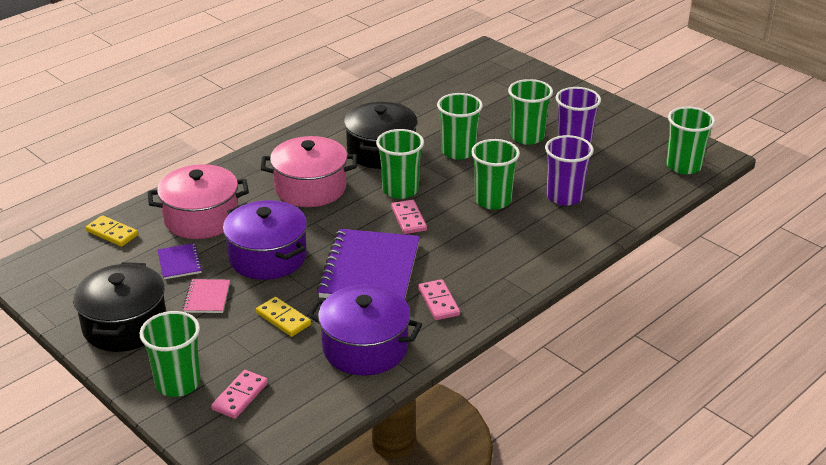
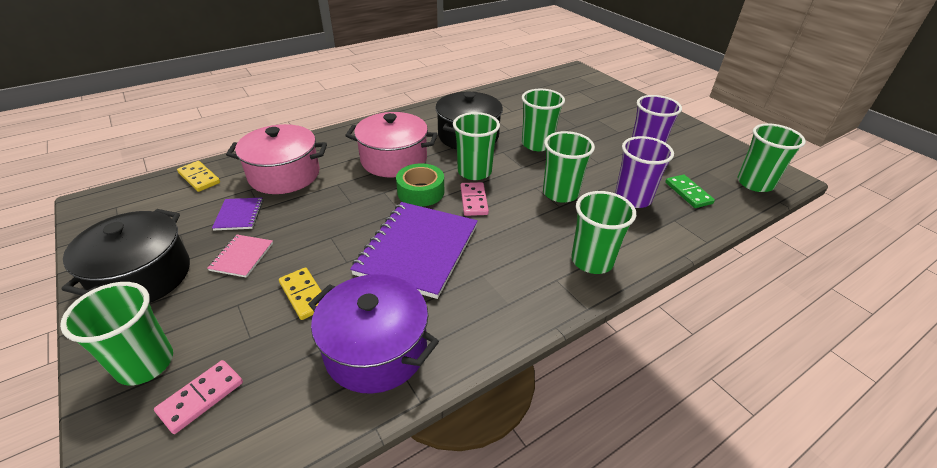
camera: 10 degrees right, 5 degrees up
purple pot [223,200,307,280] -> none
pink domino [418,279,460,320] -> none
green cup [508,79,553,145] -> green cup moved to [571,191,636,274]
none -> green tape [396,163,444,207]
none -> green domino [665,175,715,208]

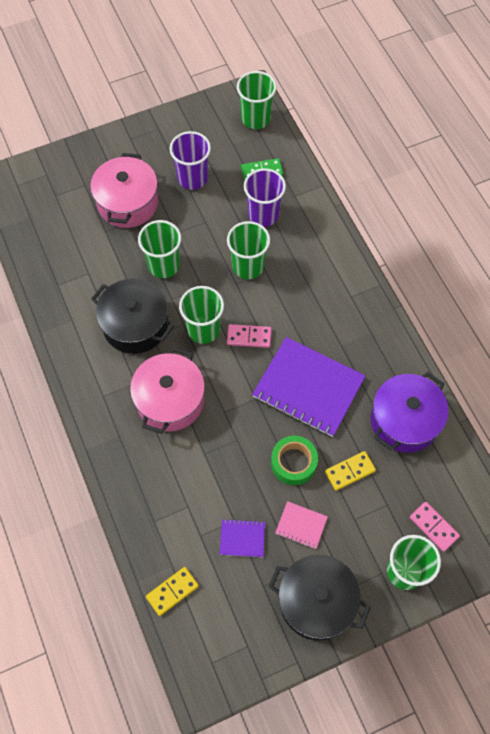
camera: 80 degrees left, 25 degrees up
pink pot [226,124,327,194] -> pink pot moved to [90,153,158,228]
green tape [396,163,444,207] -> green tape moved to [271,436,318,485]
green cup [571,191,636,274] -> none

